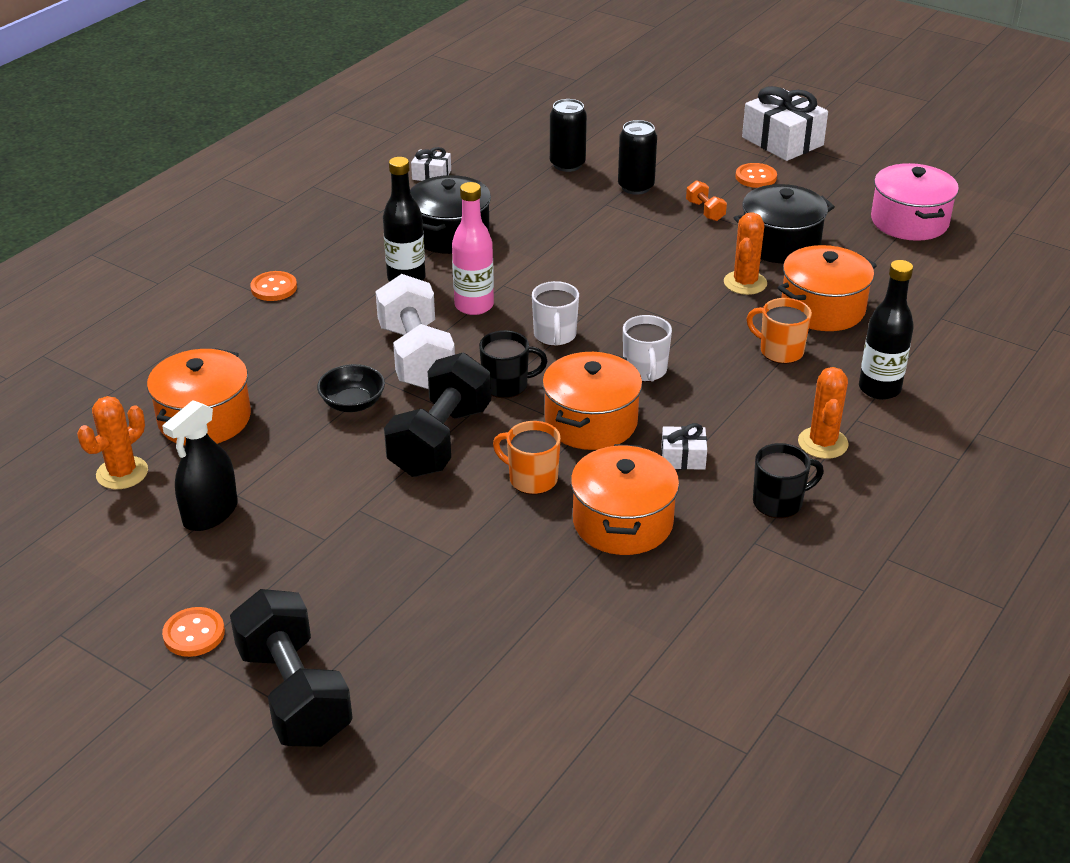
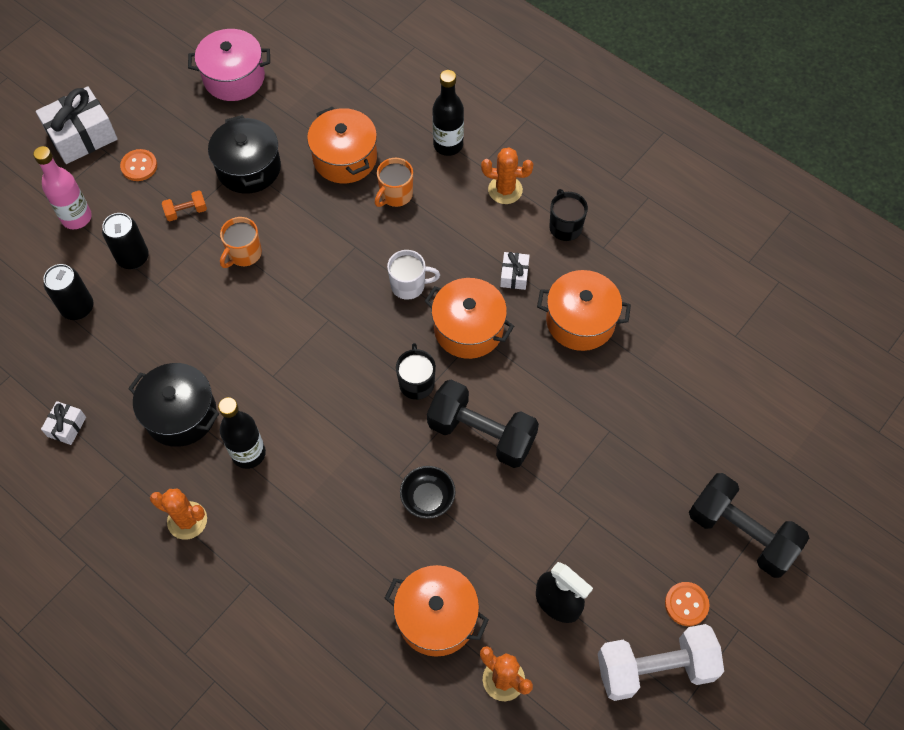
camera: 85 degrees left, 25 degrees up
black dumbbell [230,589,353,747] -> black dumbbell turned 60 degrees clockwise [689,473,809,578]
orange button [250,271,297,301] -> none
white dumbbell [375,274,455,389] -> white dumbbell moved to [598,624,724,701]
pink bottle [452,182,494,315] -> pink bottle moved to [33,146,92,229]
orange mug [493,421,561,495] -> orange mug moved to [220,217,262,268]
white mug [532,281,579,346] -> none
orange cactus [724,212,767,295] -> orange cactus moved to [150,489,207,540]

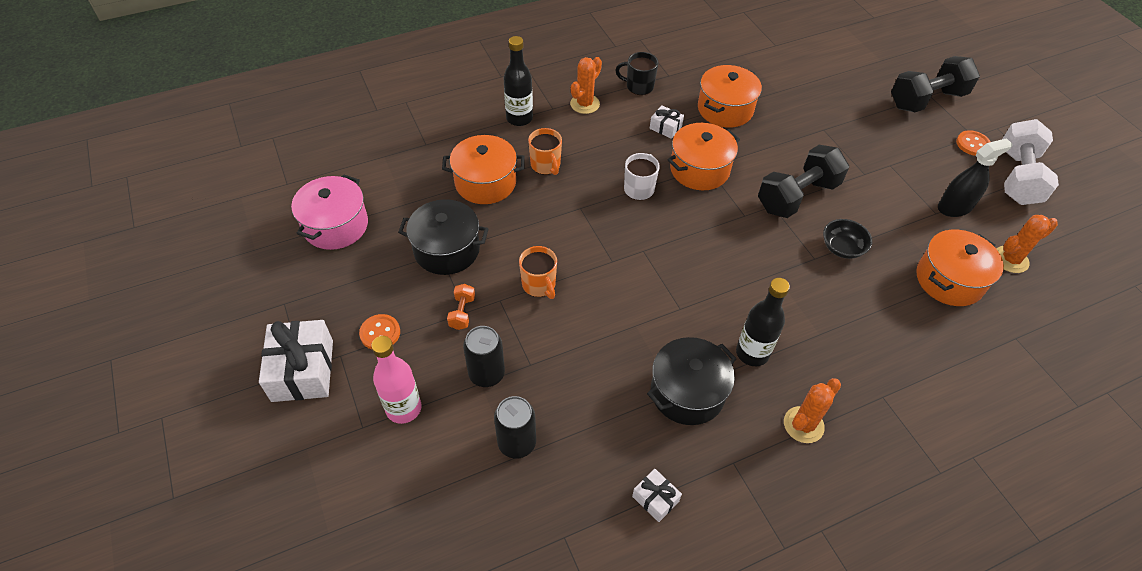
camera: 65 degrees left, 10 degrees down
black mug [396,343,436,400] -> none

